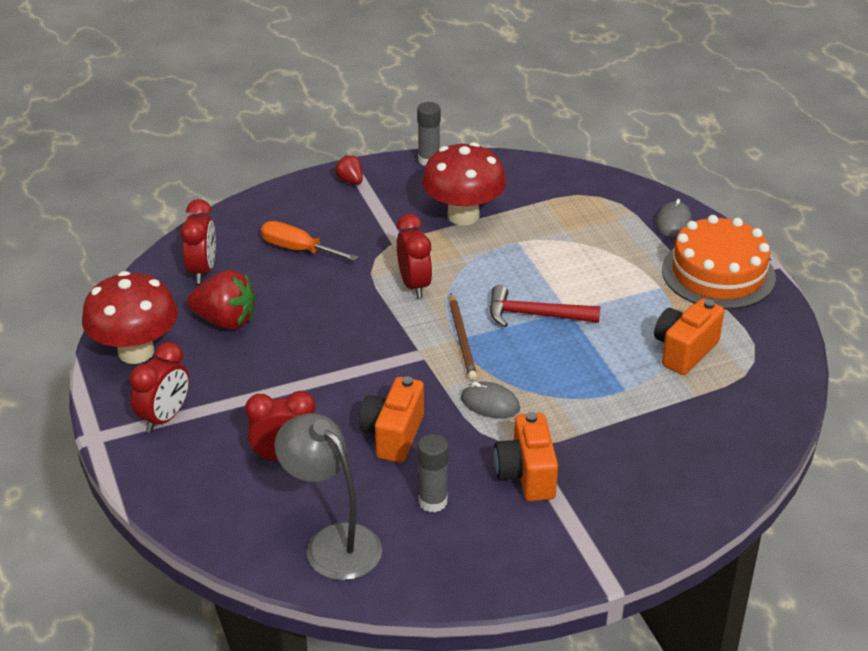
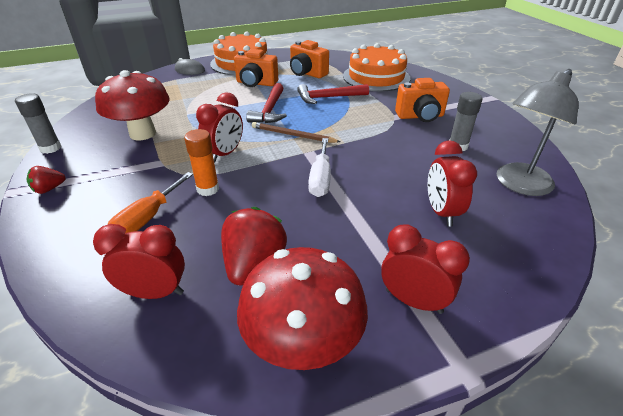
camera: 90 degrees left, 0 degrees up
orange camera [359,376,424,463] -> orange camera moved to [234,49,278,87]
red clock [397,214,433,298] -> red clock turned 135 degrees clockwise [196,92,243,163]
brown pencil [449,293,477,380] -> brown pencil turned 150 degrees counterclockwise [252,122,340,143]
grey mouse [461,382,520,418] -> none
none -> orange glue stick [184,129,219,196]
none -> red hammer [297,84,369,104]
none -> white screwdriver [308,138,331,197]
none -> orange cake [343,43,411,91]

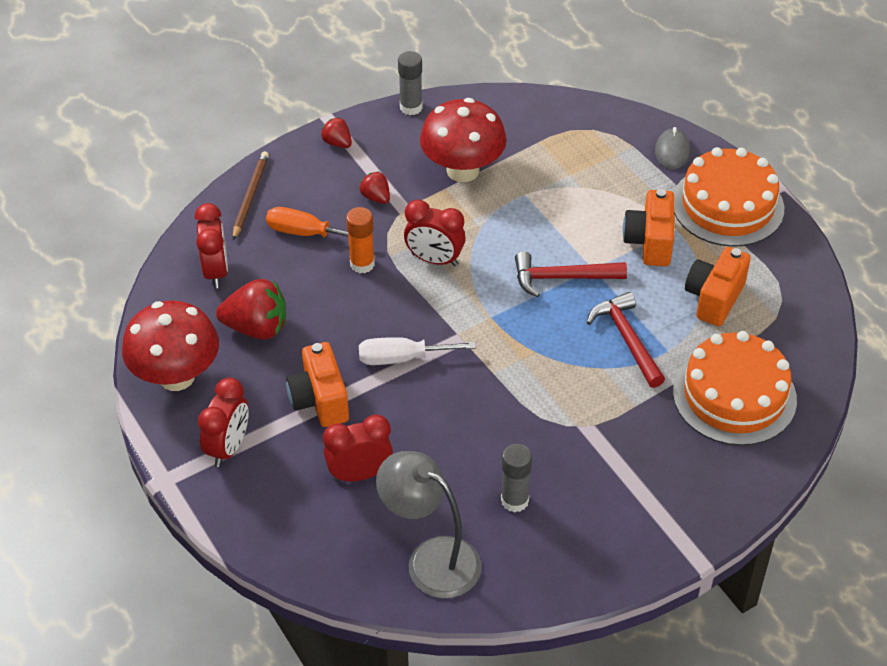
camera: 80 degrees right, 10 degrees up
brown pencil [252,122,340,143] -> brown pencil moved to [233,151,269,240]
orange camera [395,78,450,122] -> orange camera moved to [286,342,349,427]
none -> red strawberry [359,171,390,204]

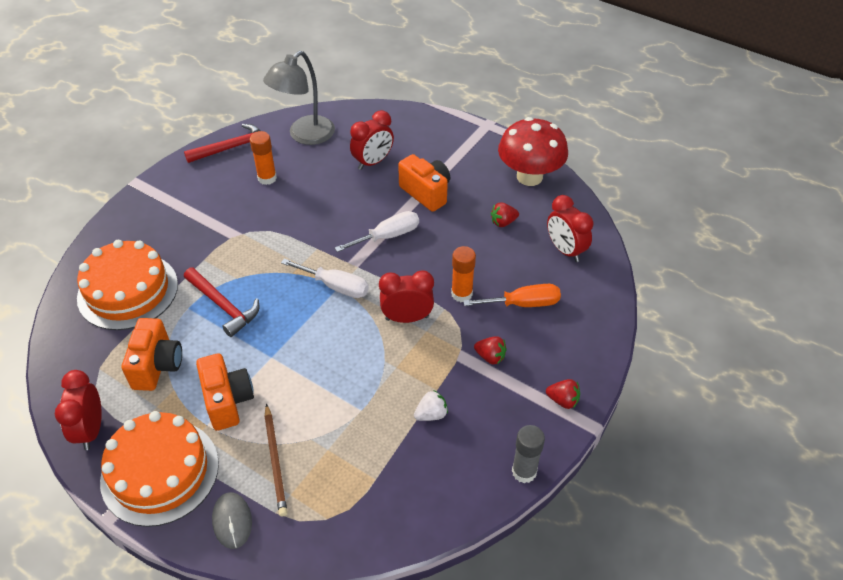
camera: 155 degrees right, 0 degrees up
red clock [198,378,249,467] -> red clock moved to [55,370,102,450]
red strawberry [216,279,286,340] -> red strawberry [491,202,519,227], size x0.53
brown pencil [233,151,269,240] -> brown pencil moved to [264,404,287,516]
grey lamp [376,451,481,598] -> grey lamp turned 120 degrees clockwise [263,51,335,145]
red mushroom [420,98,507,182] -> white strawberry [414,390,448,421]
grey glue stick [501,444,532,513] -> orange glue stick [250,131,277,185]
red hammer [515,251,627,298] -> red hammer moved to [184,124,260,163]
none -> white screwdriver [281,259,369,298]

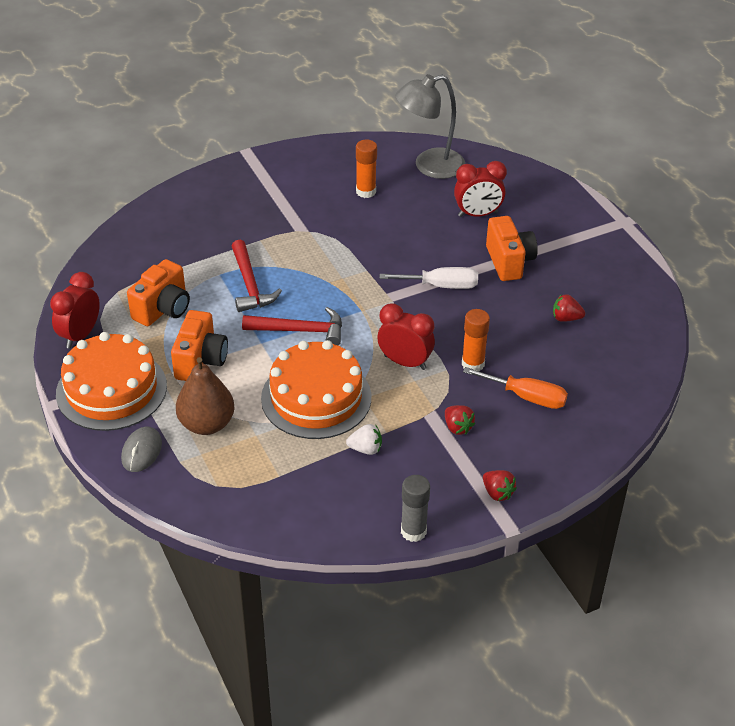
camera: 30 degrees right, 5 degrees down
orange cake [77,240,178,330] -> orange cake moved to [261,340,371,439]
red hammer [184,124,260,163] -> red hammer moved to [242,307,342,346]
brown pencil [264,404,287,516] -> brown pear [176,357,235,435]
white screwdriver [281,259,369,298] -> none
red mushroom [498,117,568,186] -> none
red clock [547,195,593,262] -> none

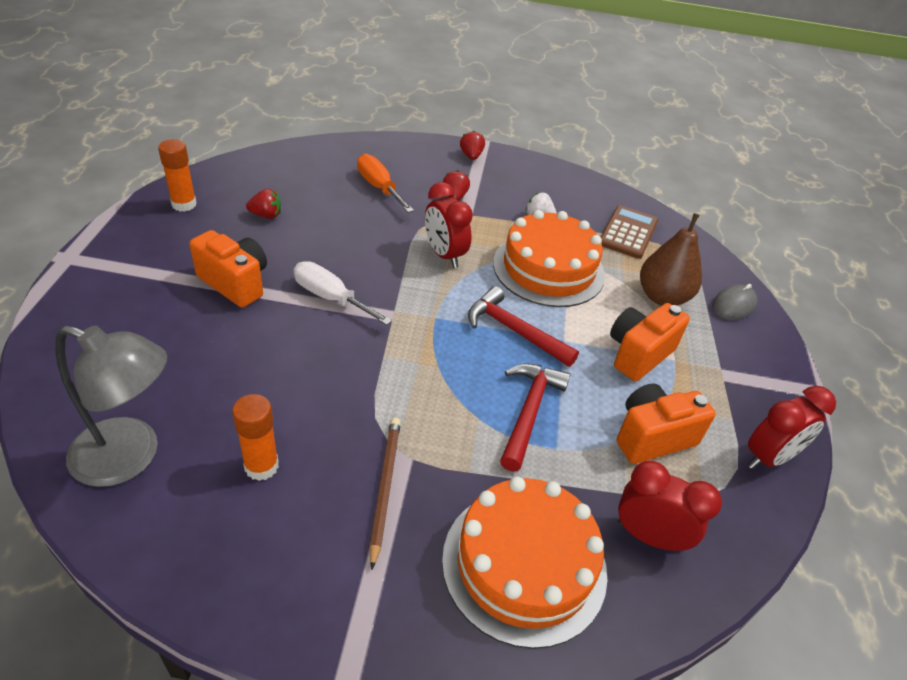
camera: 150 degrees left, 0 degrees up
orange cake [56,332,167,431] -> orange cake moved to [442,477,608,649]
grey glue stick [401,475,430,542] -> none
red clock [454,161,507,217] -> red clock moved to [617,460,722,552]
orange glue stick [462,309,490,371] -> orange glue stick moved to [158,139,197,212]
orange camera [486,216,538,281] -> orange camera turned 105 degrees clockwise [189,230,267,308]
red strawberry [553,294,585,322] -> red strawberry turned 45 degrees counterclockwise [246,189,281,219]
none -> brown pencil [369,418,401,569]
none -> brown calculator [601,205,658,259]

